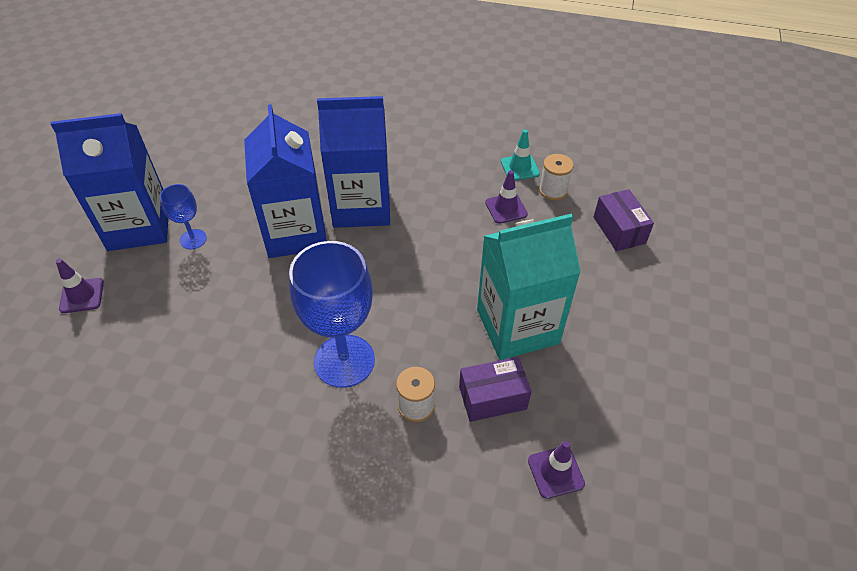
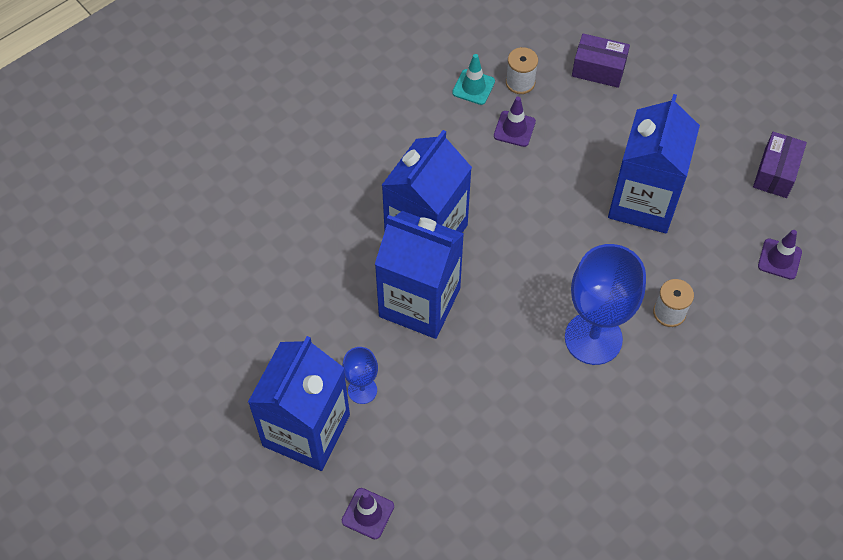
camera: 55 degrees left, 10 degrees up
purple box [459,357,531,422] -> purple box moved to [753,132,807,198]
turquoise carton [477,214,581,360] -> blue carton [608,94,700,233]

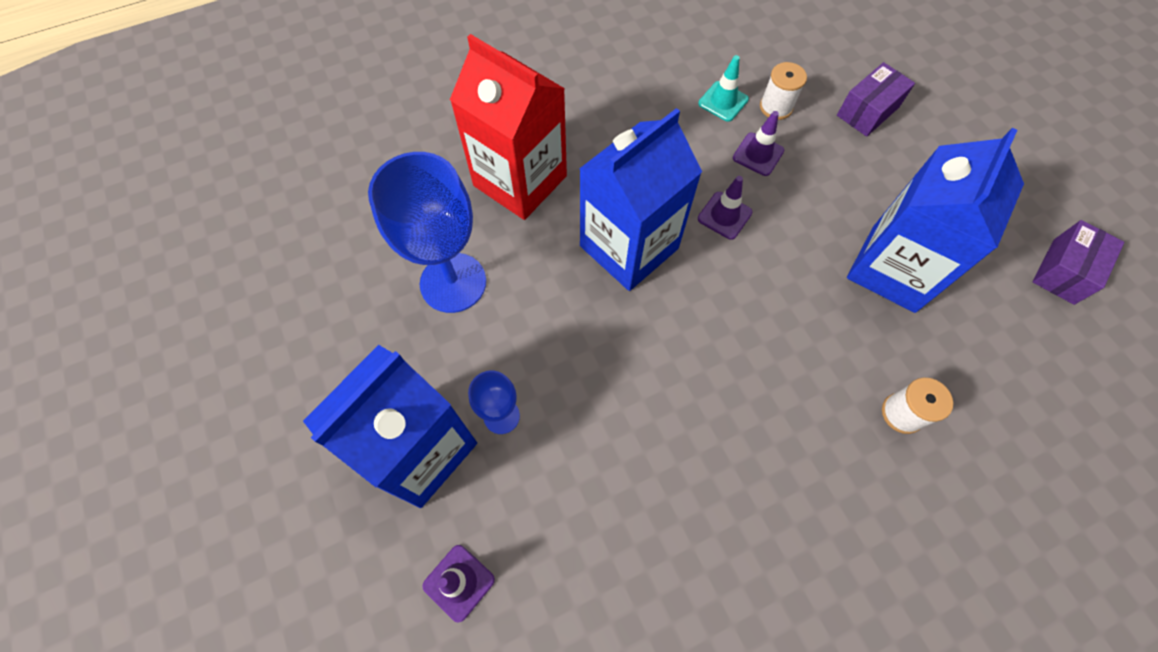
camera: 15 degrees right, 5 degrees up
blue carton [375,211,464,339] -> none
blue goblet [565,244,646,365] -> blue goblet moved to [368,152,486,313]
purple box [572,34,630,88] -> purple box turned 75 degrees counterclockwise [837,62,915,137]
purple traffic cone [758,230,802,280] -> purple traffic cone moved to [698,176,752,240]
none -> red carton [450,34,567,220]

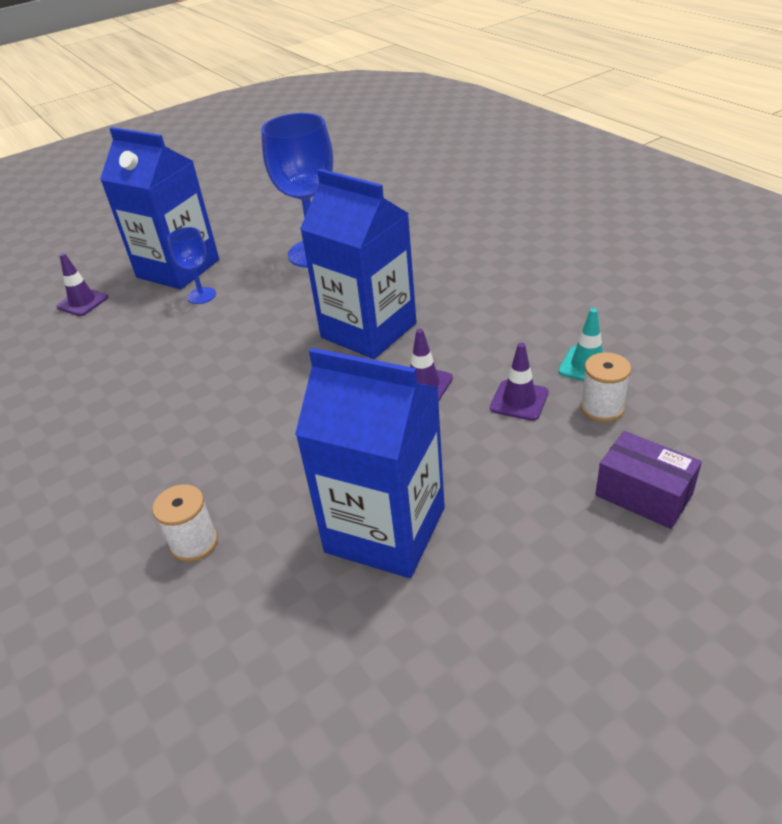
camera: 85 degrees right, 25 degrees down
red carton [450,34,567,220] -> none
purple box [1033,220,1125,305] -> none

